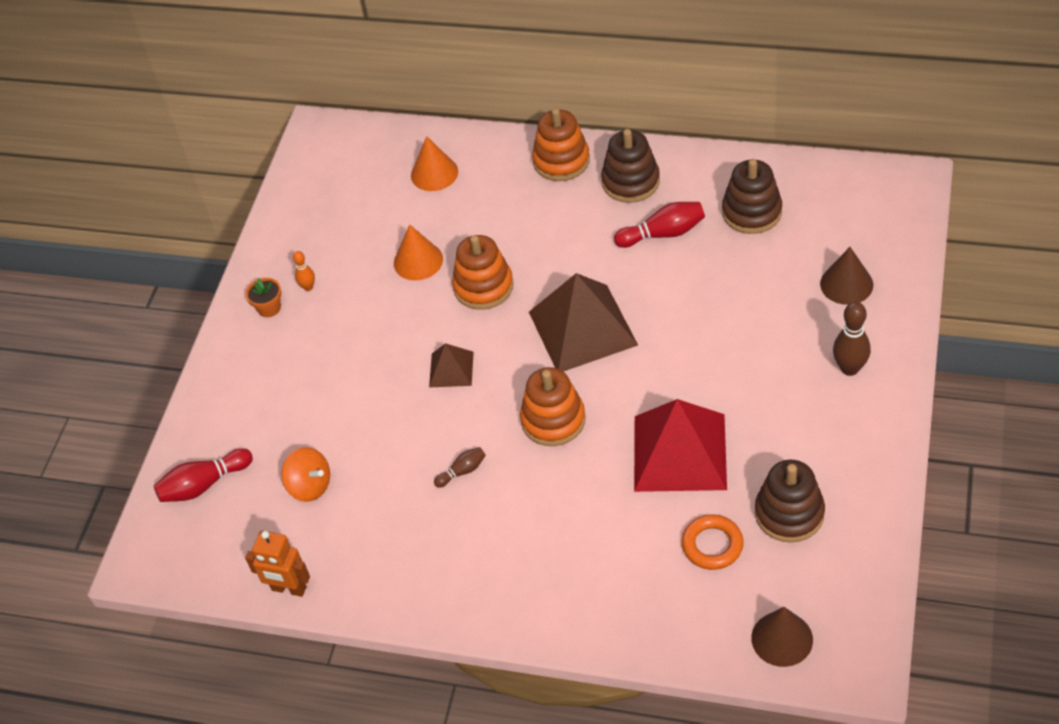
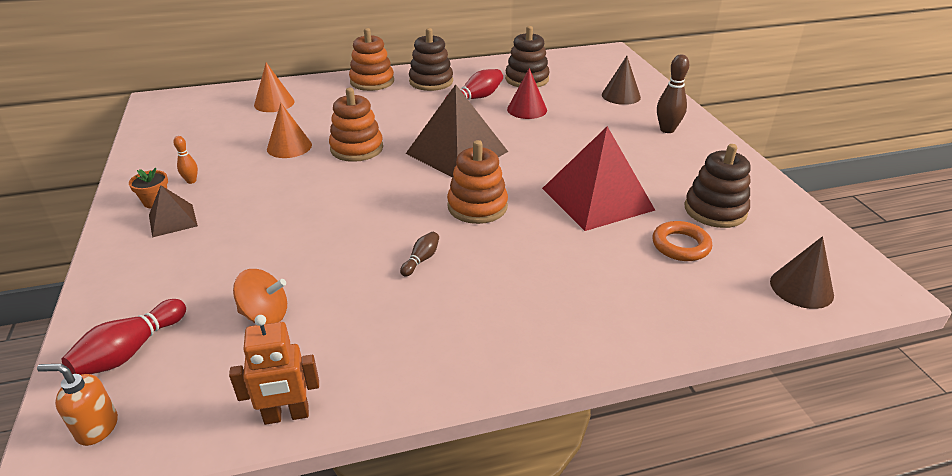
camera: 35 degrees left, 15 degrees down
brown pyramid [429,343,474,388] -> brown pyramid moved to [149,185,198,237]
none -> orange soap dispenser [37,364,118,446]
none -> red cone [507,68,547,119]

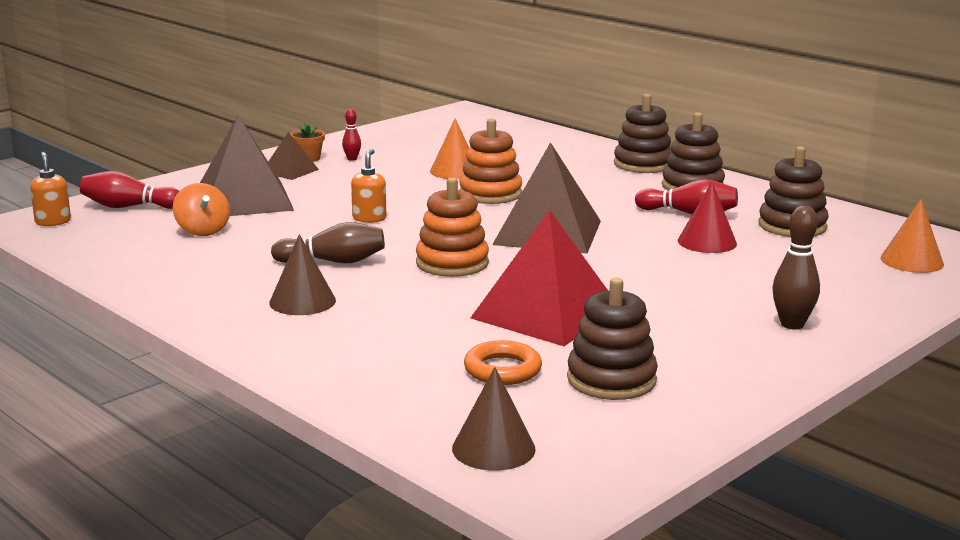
camera: 60 degrees right, 15 degrees down
orange bowling pin [173,136,198,184] -> red bowling pin [342,109,361,161]
orange robot [229,315,319,425] -> none
orange cone [254,63,295,112] -> orange cone moved to [880,199,944,273]
orange stacking toy [349,28,394,91] -> brown stacking toy [614,94,672,173]
brown bowling pin [400,232,439,277] -> brown bowling pin [271,222,385,263], size x1.75
brown cone [602,56,641,105] -> brown cone moved to [269,234,336,315]
none -> brown pyramid [200,115,294,216]
none -> orange soap dispenser [351,149,386,223]

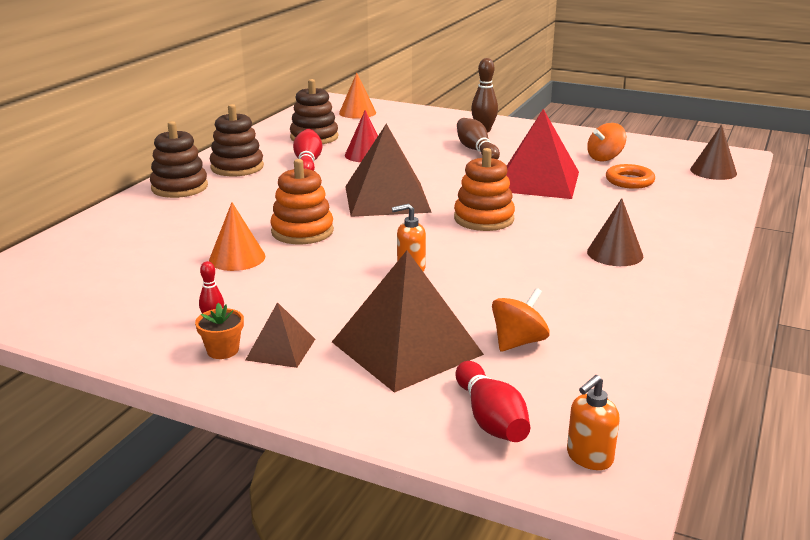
camera: 110 degrees left, 5 degrees up
brown bowling pin [271,222,385,263] -> brown bowling pin moved to [457,118,500,160]
brown stacking toy [567,278,658,400] -> orange spinning top [587,123,626,161]

